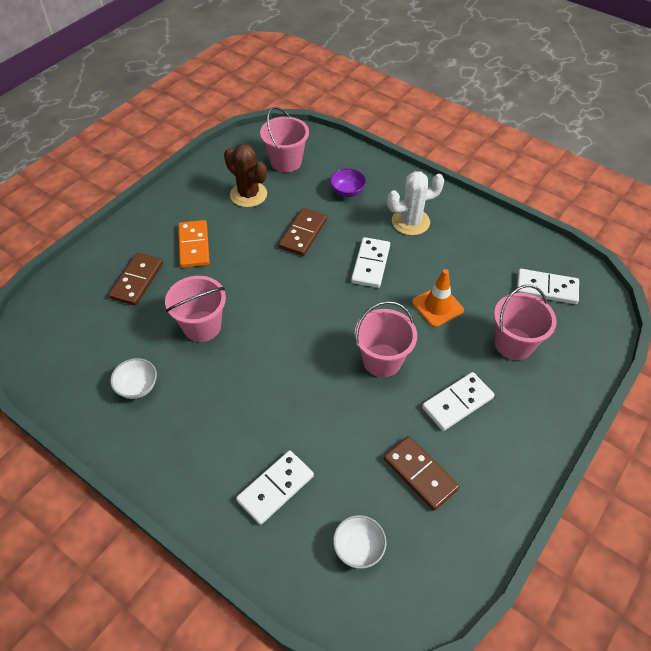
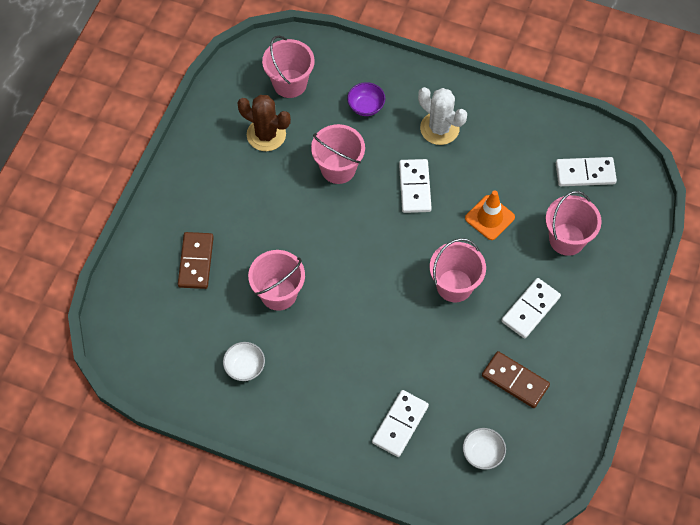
camera: 15 degrees left, 10 degrees up
orange domino [178,220,210,268] -> none
brown domino [279,208,327,256] -> pink bucket [311,124,365,184]
white cactus [387,171,444,235] -> white cactus turned 75 degrees clockwise [418,87,467,145]

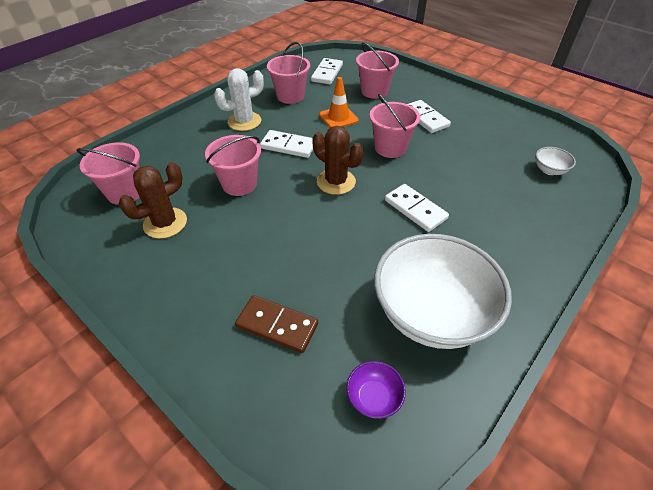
camera: 70 degrees left, 15 degrees down
white bowl [223,342,265,381] -> white bowl [374,234,512,349], size x2.50
pink bucket [248,250,305,311] -> pink bucket moved to [267,42,310,104]
purple bowl [347,82,385,116] -> purple bowl moved to [346,361,406,419]
white domino [372,390,429,457] -> white domino moved to [385,184,449,232]
brown domino [482,351,550,408] -> none
none -> brown cactus [312,126,363,195]

